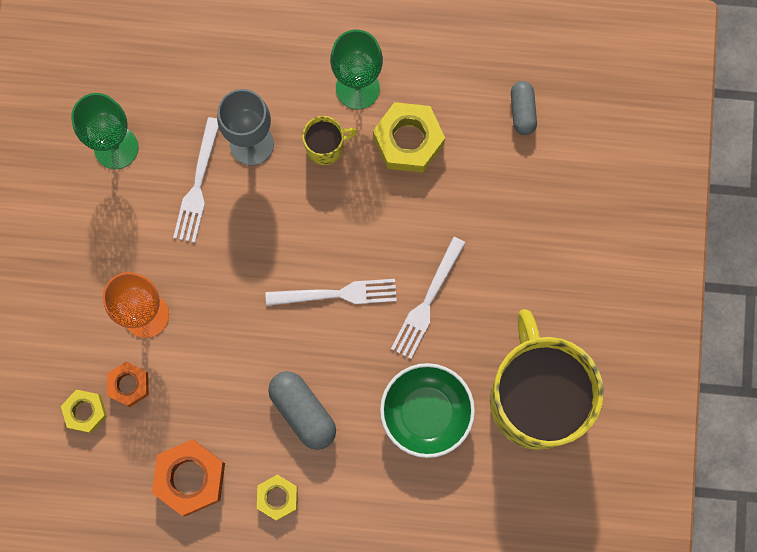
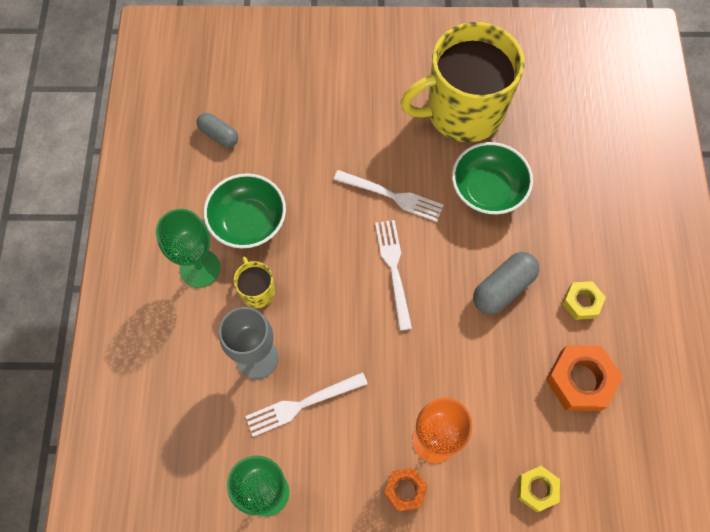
camera: 95 degrees left, 10 degrees down
orange nut [107,361,149,407] -> orange nut moved to [384,468,428,512]
white fork [173,117,219,243] -> white fork turned 150 degrees clockwise [245,372,368,437]
yellow nut [373,102,445,173] -> green bowl [204,173,286,248]
grey capsule [511,81,537,135] -> grey capsule turned 45 degrees clockwise [197,113,238,147]

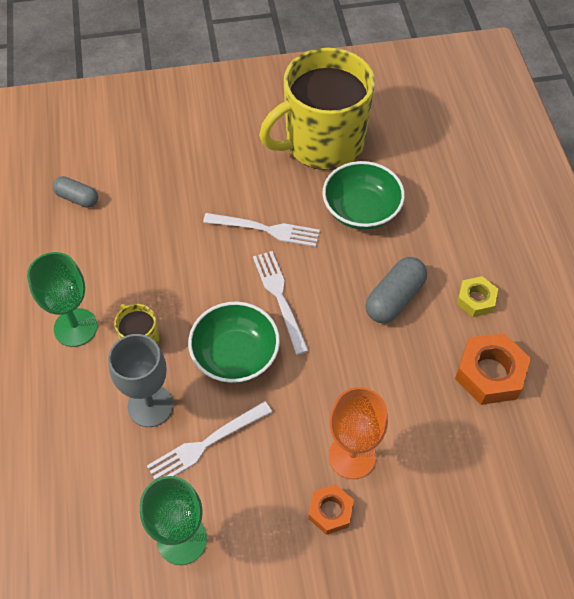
camera: 10 degrees left, 10 degrees down
green bowl [204,173,286,248] -> green bowl moved to [188,302,280,383]
yellow nut [518,466,560,512] -> none

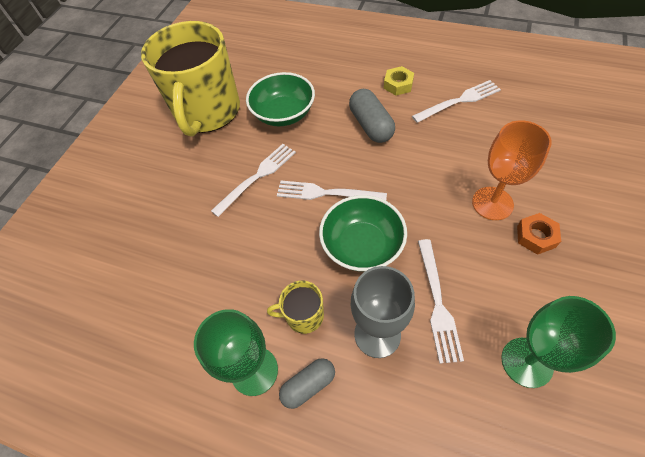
camera: 55 degrees left, 0 degrees up
grey capsule [52,176,98,208] -> grey capsule moved to [279,358,335,409]
orange nut [455,333,531,405] -> white fork [412,80,501,123]

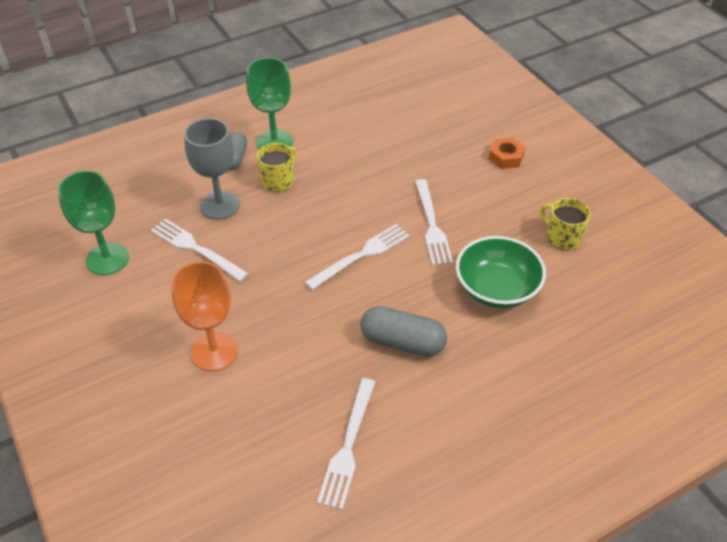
camera: 125 degrees right, 10 degrees down
yellow mug [141,21,240,136] -> yellow mug [540,198,591,250], size x0.41
green bowl [319,195,407,272] -> none
yellow nut [384,66,414,95] -> none
orange nut [517,213,561,255] -> orange nut moved to [489,137,525,169]

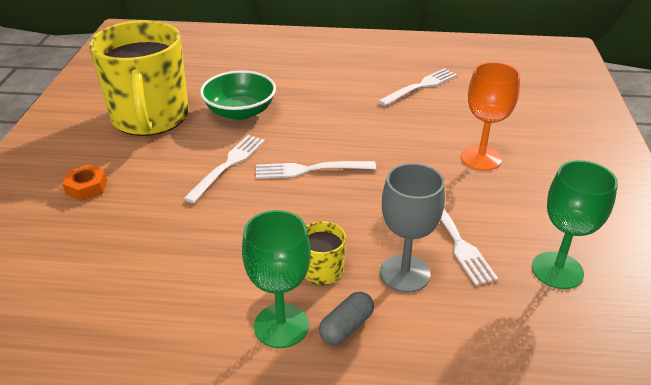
camera: 145 degrees left, 10 degrees down
grey capsule [360,306,447,357] -> none
yellow mug [540,198,591,250] -> yellow mug [89,20,189,136], size x2.44

